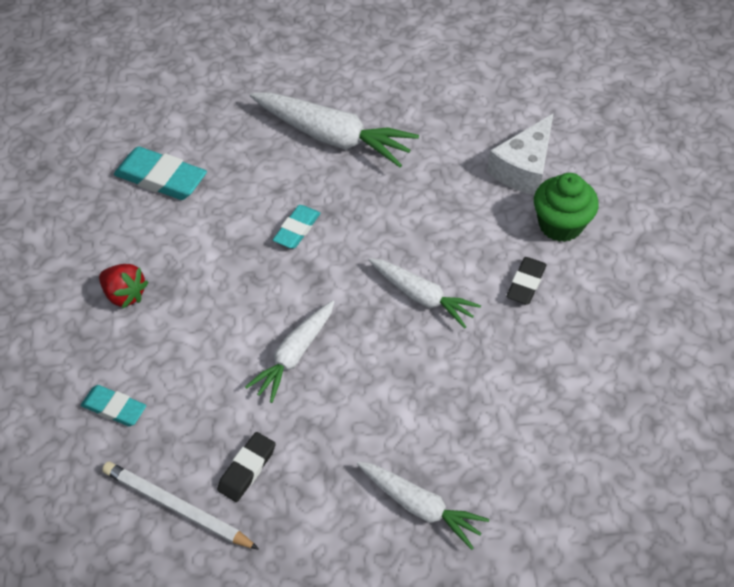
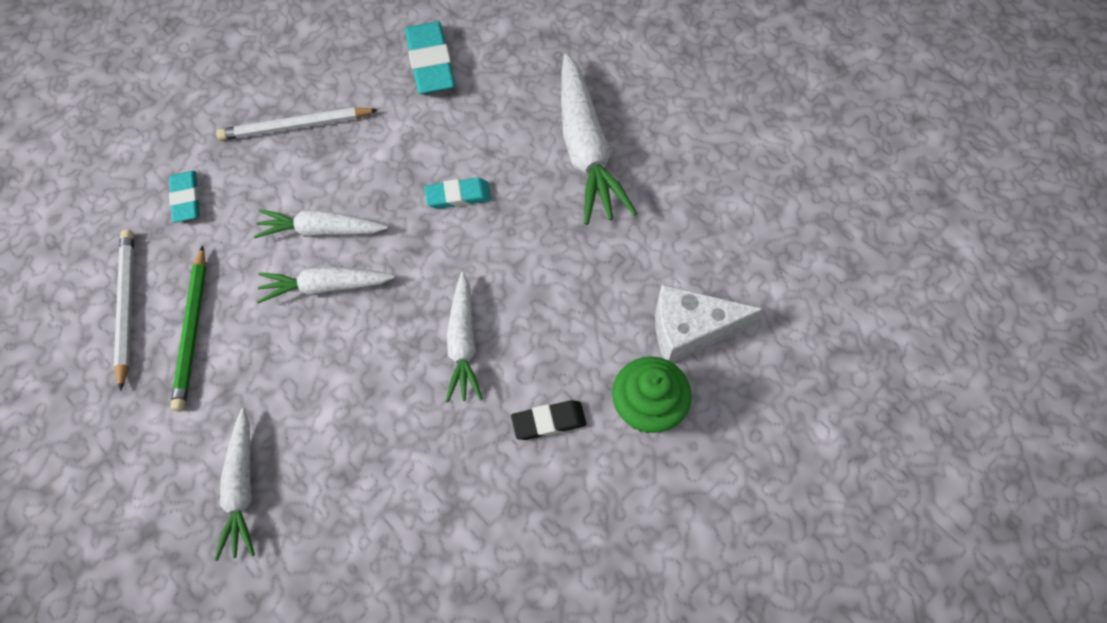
camera: 50 degrees right, 10 degrees up
red strawberry [99,264,148,309] -> white pencil [216,107,378,141]
black eraser [217,432,275,502] -> green pencil [170,245,206,412]
none -> white carrot [254,209,388,238]

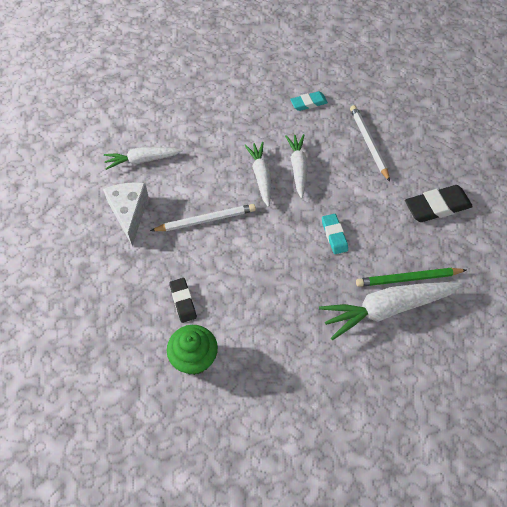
camera: 85 degrees right, 5 degrees down
white pencil [114,229,134,391] -> white pencil moved to [150,204,256,231]
green pencil [170,245,206,412] -> green pencil moved to [356,268,467,287]
turquoise eraser [405,21,455,94] -> black eraser [405,185,473,222]
white carrot [446,272,483,402] -> none
white cheese [655,284,764,362] -> white cheese moved to [103,182,149,246]

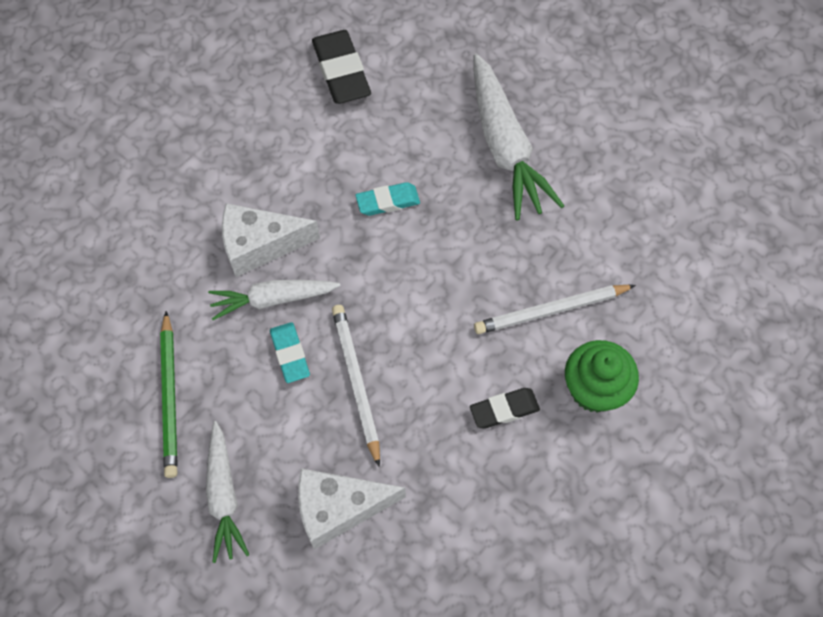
camera: 90 degrees left, 5 degrees up
white carrot [285,134,308,199] -> white cheese [222,203,320,277]
turquoise eraser [290,91,328,111] -> turquoise eraser moved to [270,322,310,383]
white pencil [350,105,390,182] -> white pencil moved to [474,285,636,334]
green pencil [356,268,467,287] -> green pencil moved to [160,311,178,478]

